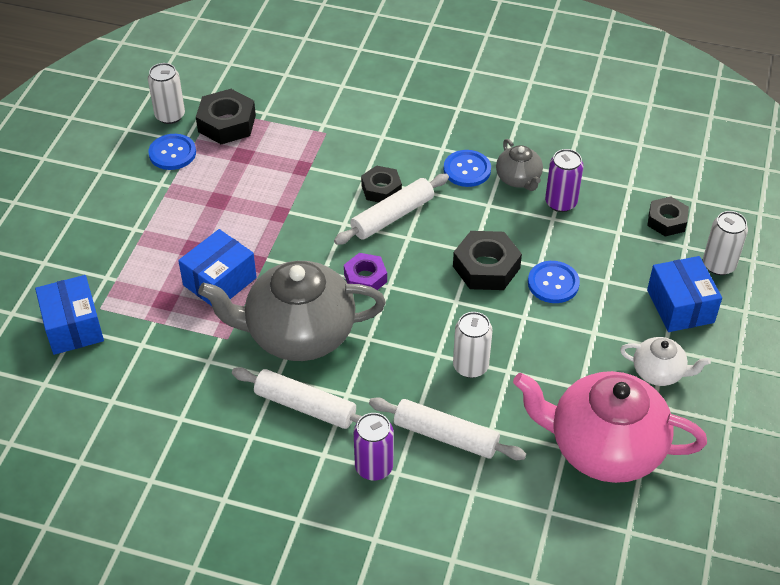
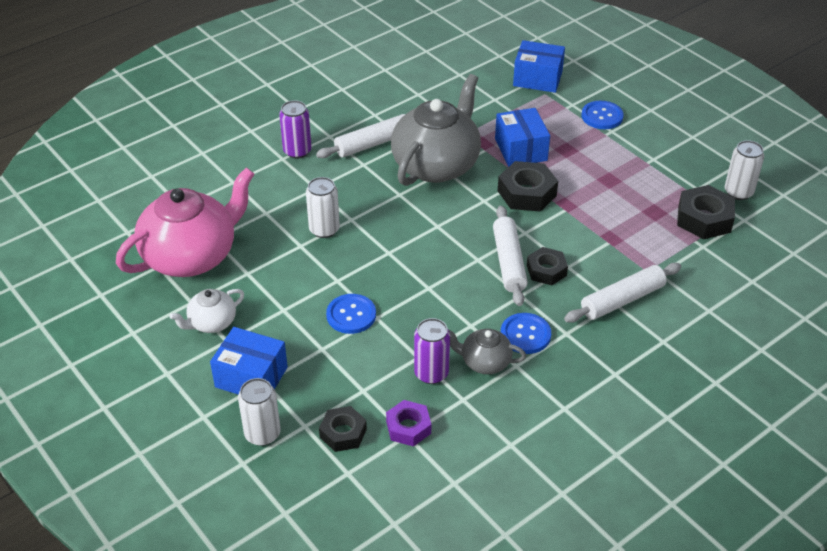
camera: 125 degrees right, 5 degrees down
blue button [148,134,196,170] -> blue button moved to [582,101,624,129]
purple nut [344,253,387,290] -> purple nut moved to [386,400,431,447]
white rolling pin [369,397,526,460] -> white rolling pin moved to [564,263,681,323]
black nut [453,231,522,290] -> black nut moved to [498,161,558,212]

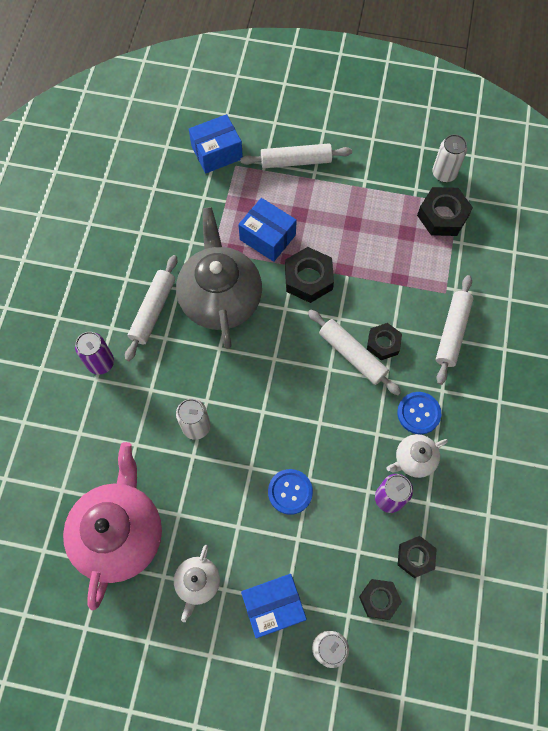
camera: 40 degrees left, 25 degrees up
purple nut [386,400,431,447] -> black nut [398,536,437,578]
grey teapot [449,329,526,374] -> white teapot [387,434,448,478]
blue button [582,101,624,129] -> white rolling pin [240,143,352,168]

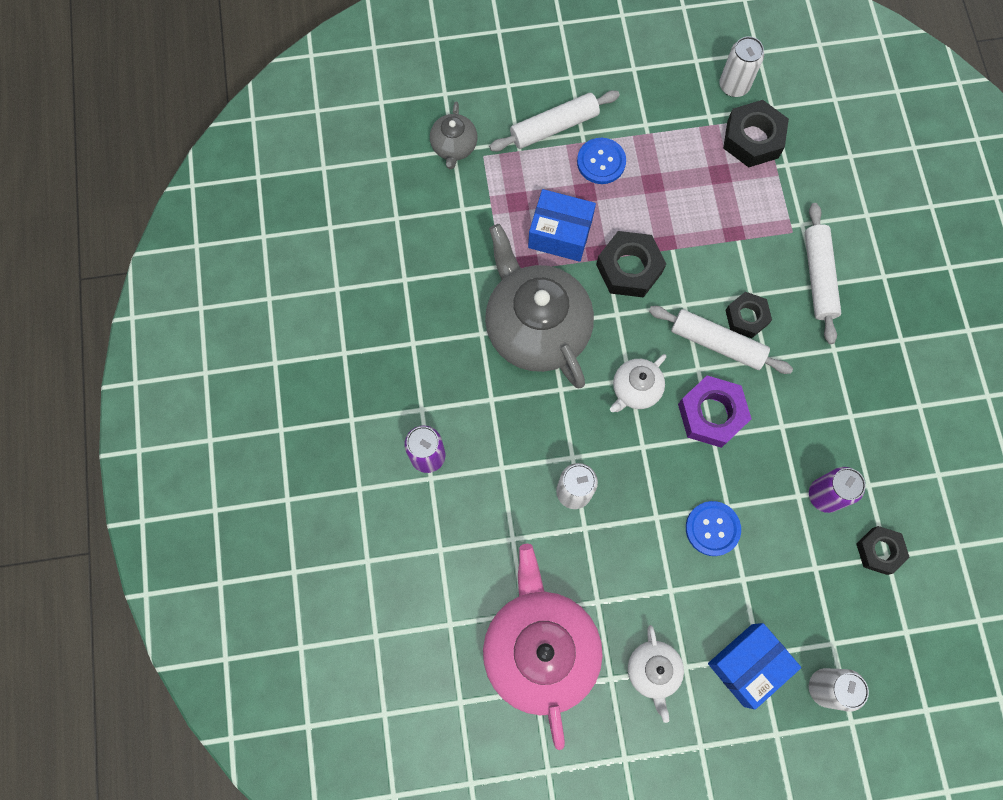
camera: 20 degrees left, 5 degrees up
white rolling pin [125,255,177,361] -> none
blue box [189,114,243,173] -> grey teapot [430,102,477,169]
black nut [359,579,402,620] -> none
white teapot [387,434,448,478] -> white teapot moved to [610,354,666,412]
blue button [397,392,441,434] -> blue button moved to [577,138,626,184]
none -> purple nut [678,375,751,448]

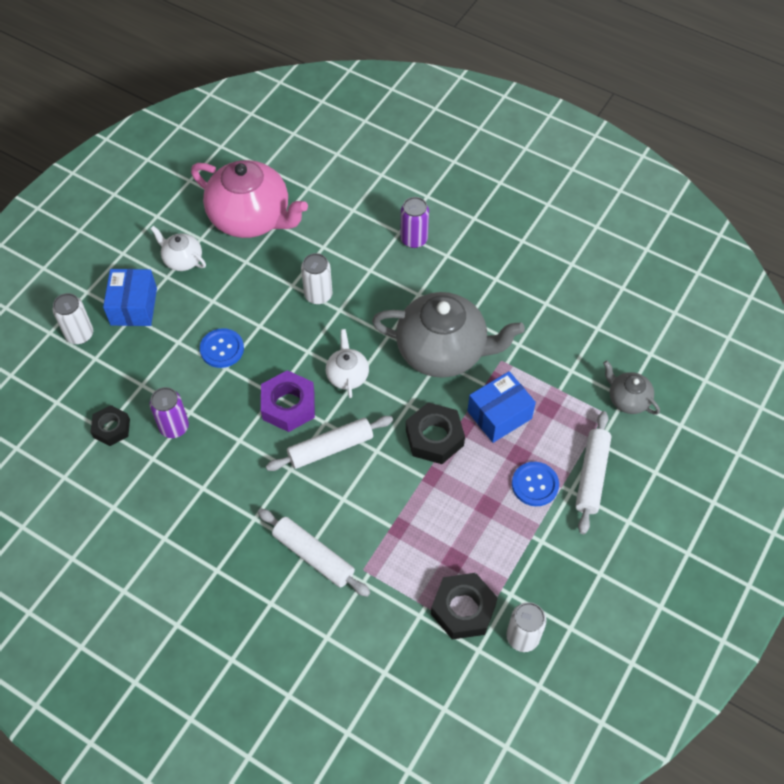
camera: 130 degrees right, 15 degrees down
black nut [725,292,772,338] -> none

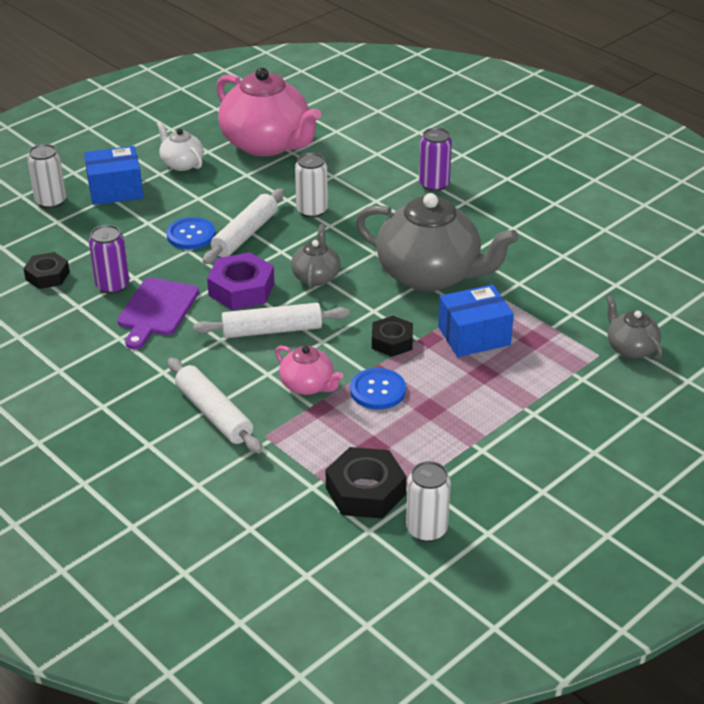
camera: 15 degrees right, 20 degrees down
blue box [103,269,157,326] -> blue box turned 60 degrees clockwise [84,146,144,205]
white teapot [326,329,369,398] -> grey teapot [291,224,340,289]
black nut [406,402,465,464] -> black nut [372,316,413,357], size x0.66
blue button [512,462,559,506] -> blue button moved to [350,368,406,410]
white rolling pin [575,411,612,534] -> white rolling pin moved to [203,189,284,264]
none -> purple cutting board [117,278,199,349]
none -> pink teapot [275,346,344,395]

